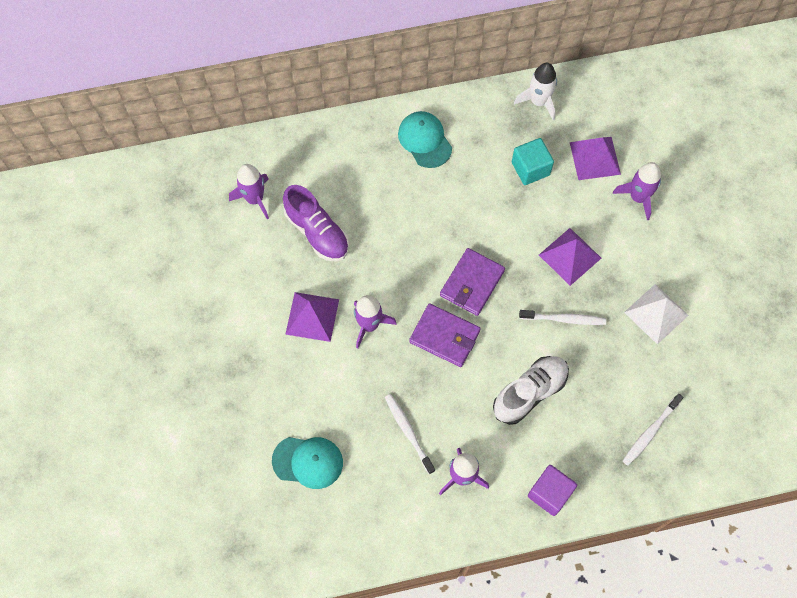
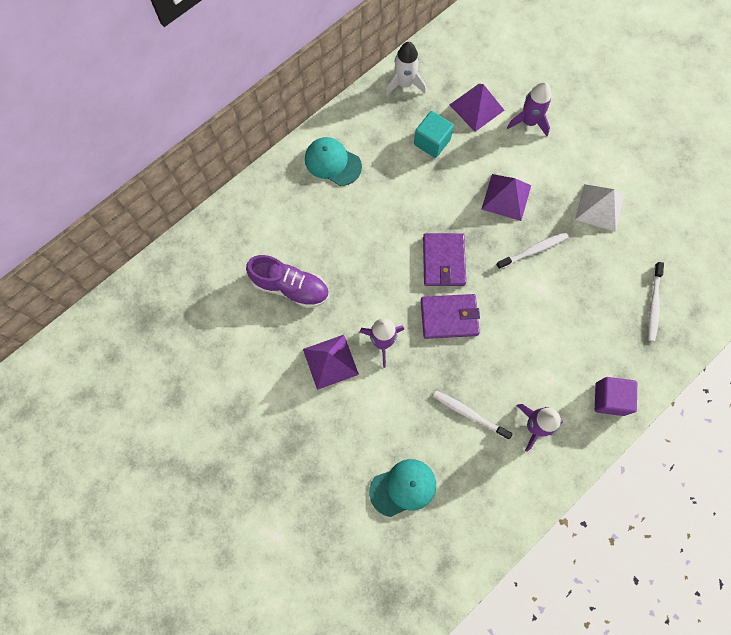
camera: 30 degrees left, 5 degrees up
purple rocket [229,164,269,219] -> none
white shoe [493,356,569,425] -> none

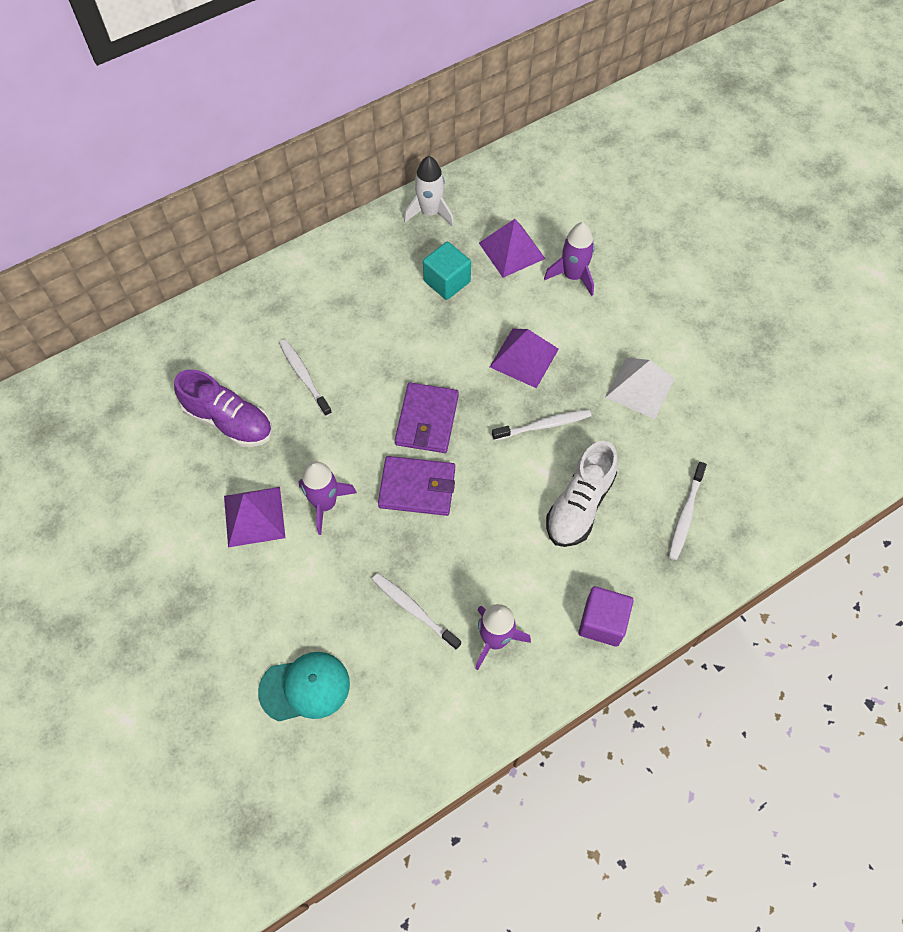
camera: 10 degrees right, 10 degrees down
turquoise cap [305,137,362,186] -> none
none -> white toothbrush [279,339,332,417]
none -> white shoe [546,441,618,547]

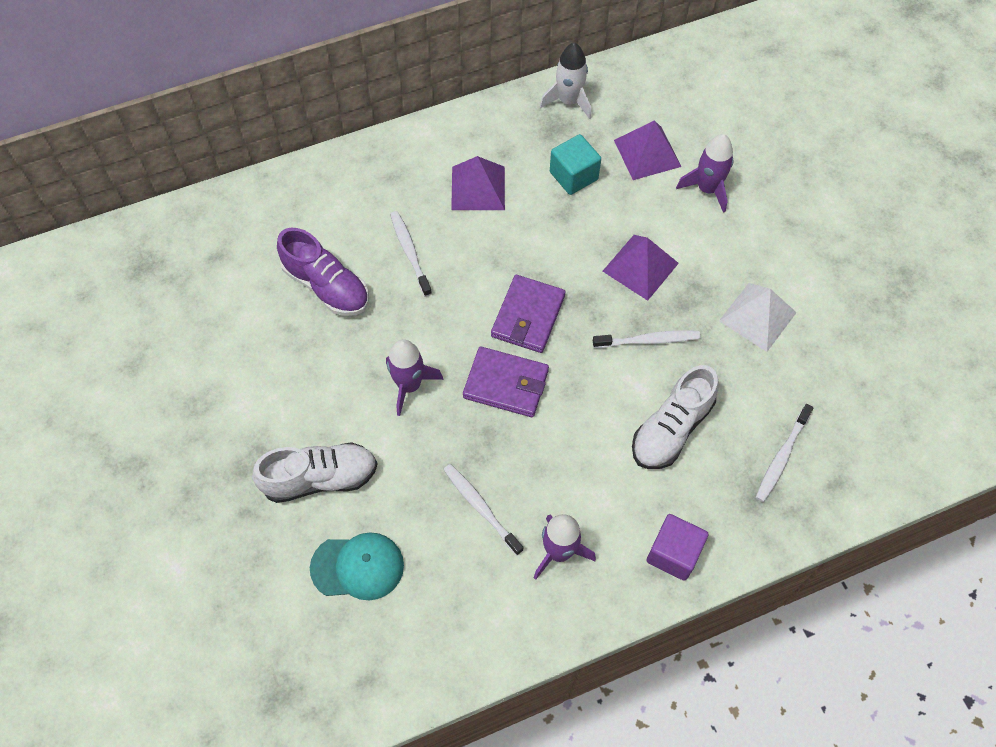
camera: 10 degrees right, 0 degrees up
purple pyramid [224,487,286,548] -> purple pyramid moved to [451,156,505,210]
none -> white shoe [252,442,377,503]

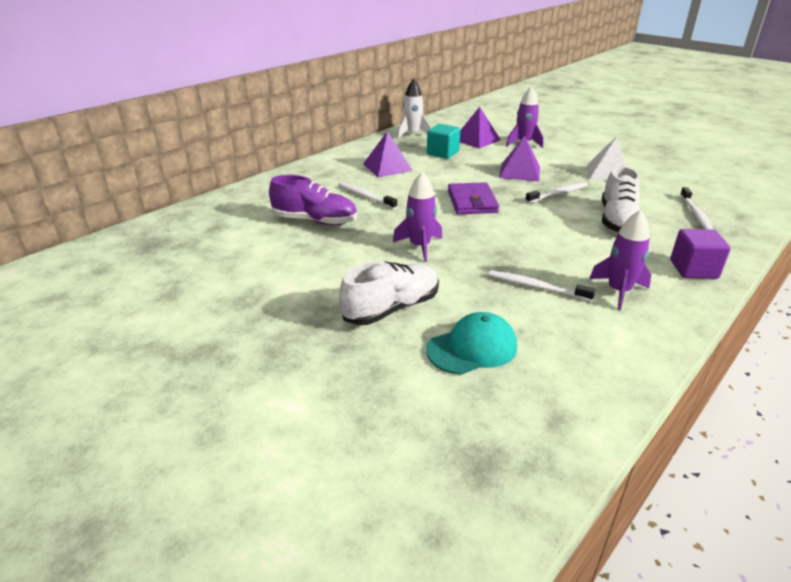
camera: 25 degrees left, 30 degrees down
purple wallet [463,346,549,417] -> none

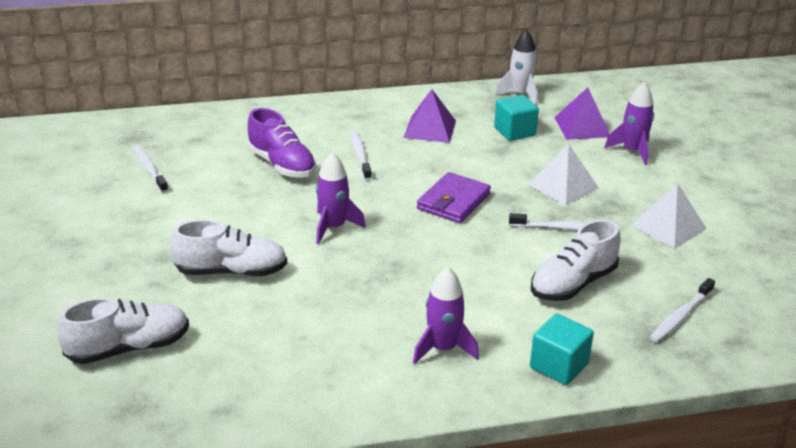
camera: 35 degrees right, 0 degrees up
turquoise cap [426,312,517,375] -> none
white toothbrush [488,270,596,302] -> white toothbrush moved to [133,145,168,193]
purple pyramid [499,135,540,182] -> white pyramid [528,144,599,206]
purple cube [670,229,731,279] -> turquoise cube [530,313,594,385]
none -> white shoe [57,298,189,364]

